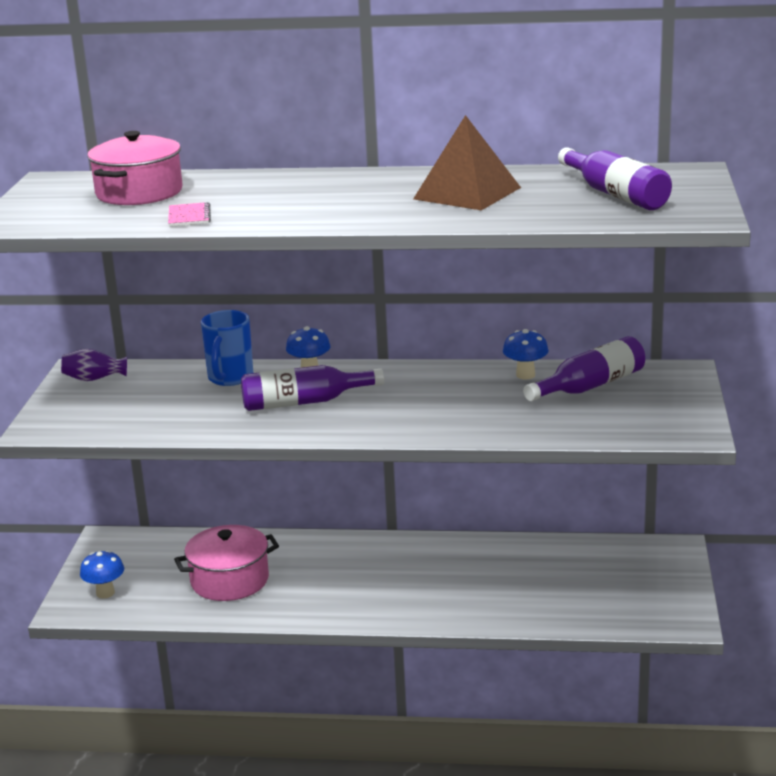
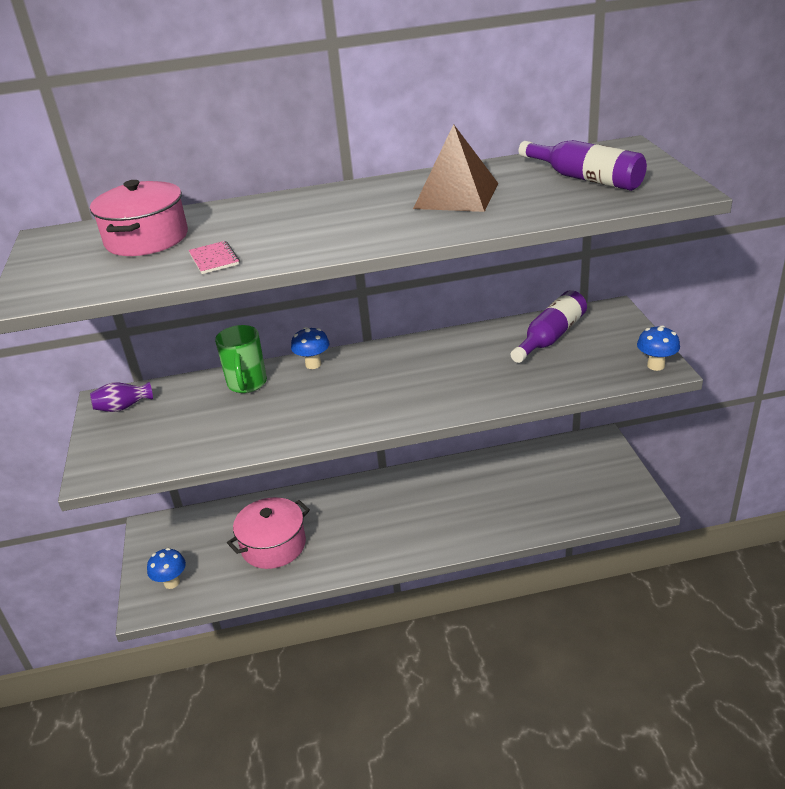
camera: 15 degrees left, 10 degrees up
blue mug [201,310,253,386] -> green mug [215,325,267,393]
purple bottle [241,365,384,411] -> none
blue mushroom [503,329,549,380] -> blue mushroom moved to [637,325,680,371]

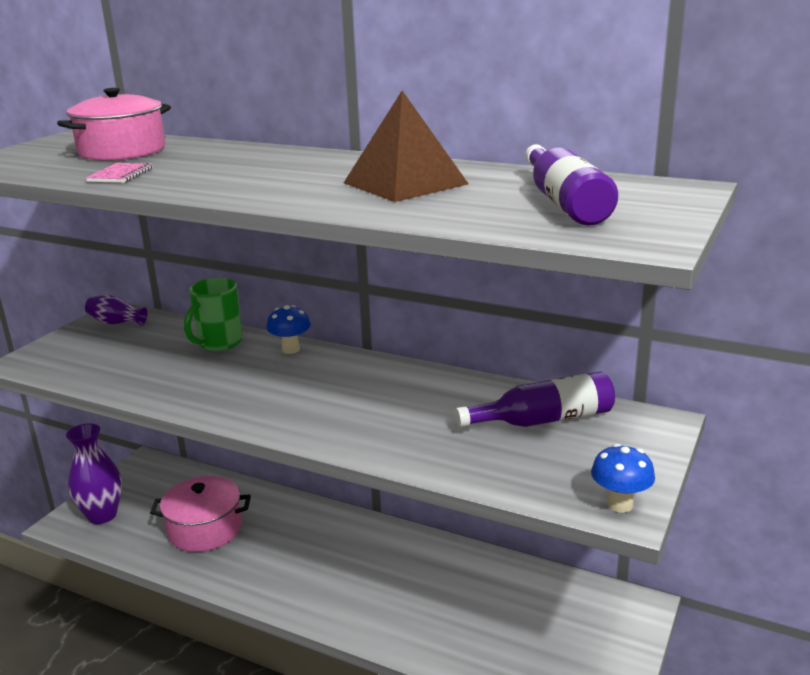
camera: 35 degrees right, 10 degrees down
blue mushroom [147,548,186,589] -> purple vase [66,423,122,524]

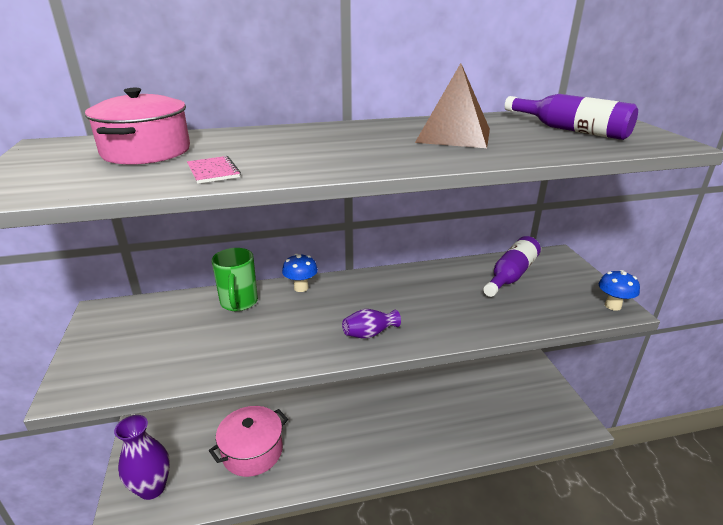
camera: 40 degrees left, 5 degrees up
purple vase [85,295,147,326] -> purple vase moved to [342,309,401,339]

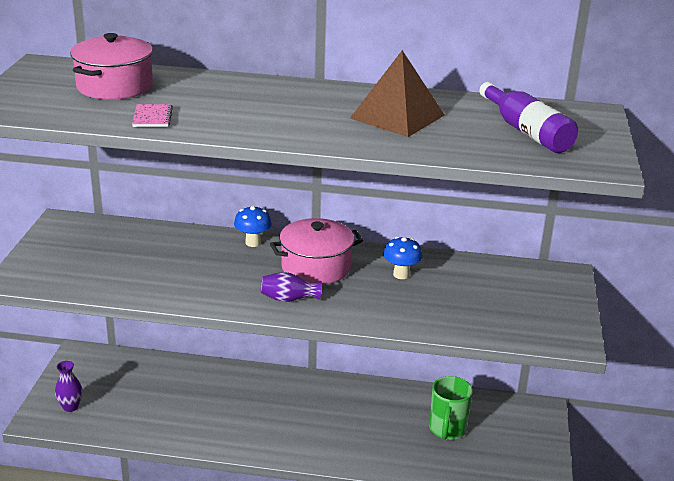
camera: 20 degrees right, 0 degrees up
purple vase [114,415,170,500] -> purple vase [55,361,82,412], size x0.58
pink pot [209,406,288,477] -> pink pot moved to [270,218,363,285]
green mug [211,248,258,311] -> green mug moved to [429,376,473,440]
purple bottle [483,236,541,297] -> none
blue mushroom [599,270,640,311] -> blue mushroom moved to [383,236,423,279]

